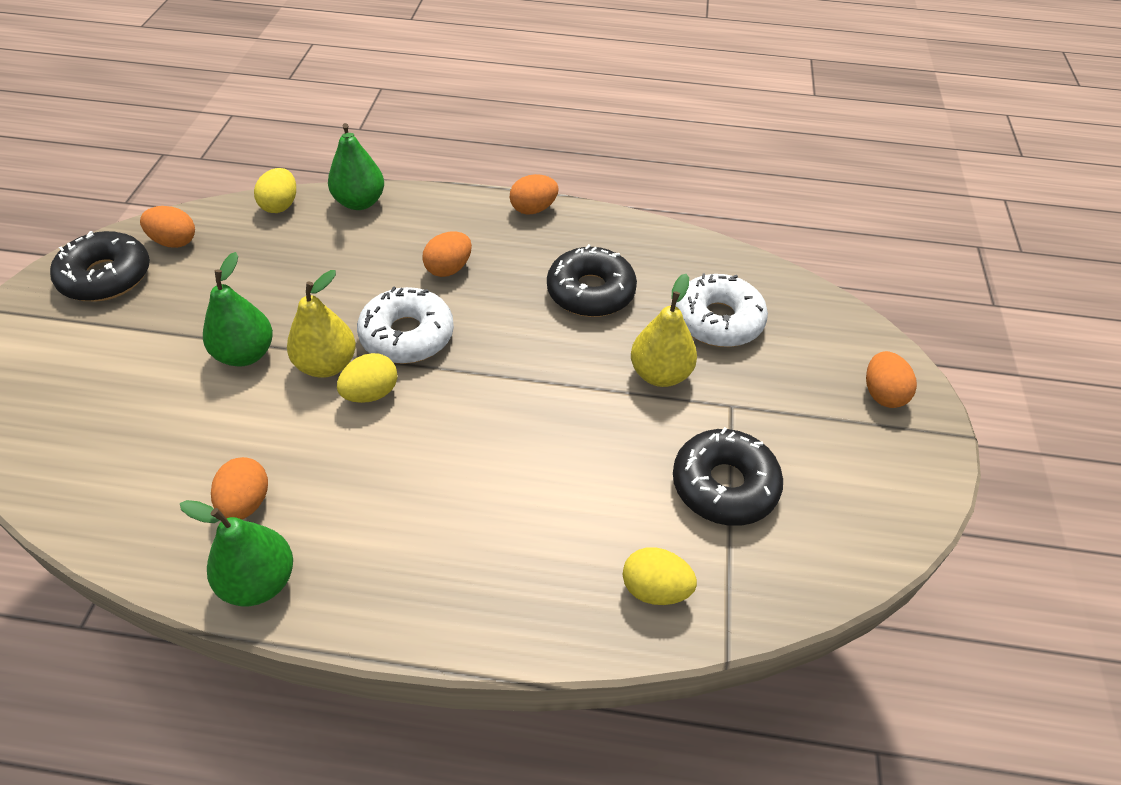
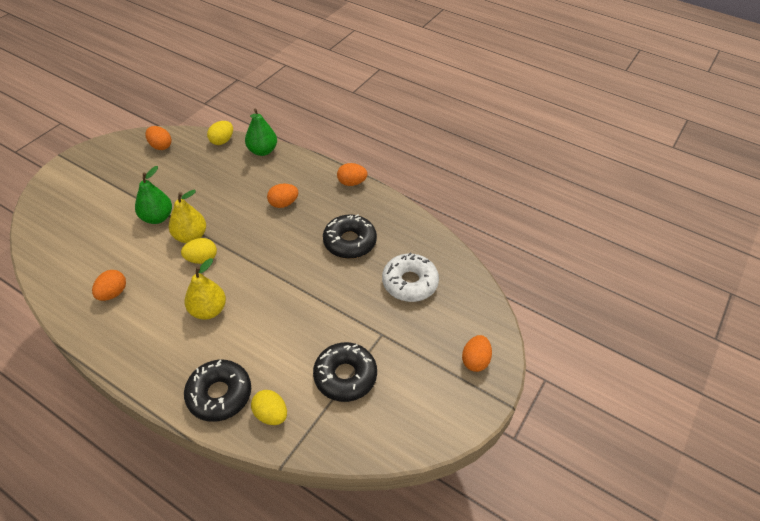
camera: 25 degrees right, 0 degrees up
black donut [50,231,150,302] -> black donut moved to [184,360,251,422]
green pear [180,500,293,606] -> none
white donut [357,286,454,364] -> none
yellow pear [631,274,697,387] -> yellow pear moved to [185,258,226,320]

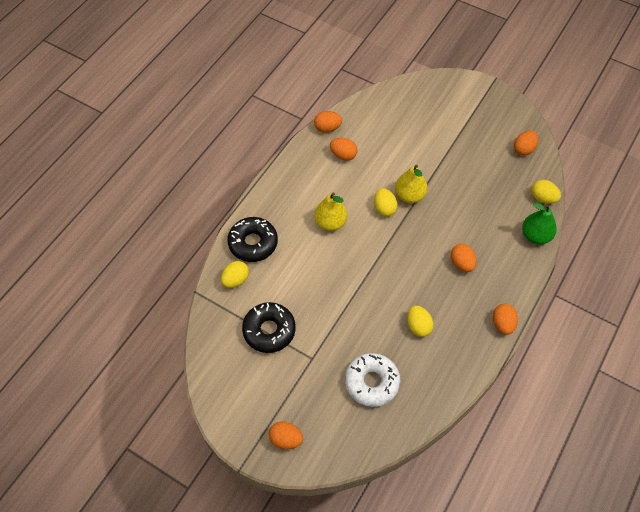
camera: 90 degrees right, 10 degrees up
green pear [135,166,172,224] -> none
black donut [323,214,377,259] -> yellow egg [407,306,434,337]
none -> orange egg [314,111,342,133]

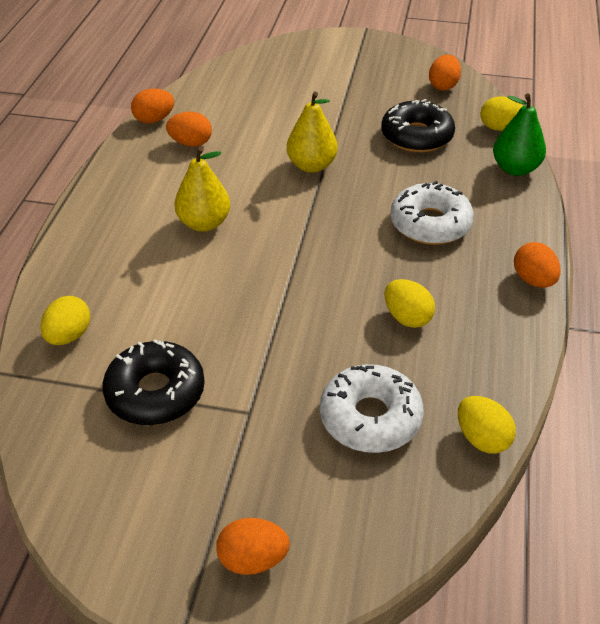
camera: 20 degrees left, 15 degrees down
black donut [227,217,278,262] -> black donut moved to [381,99,455,152]
yellow egg [374,188,398,217] -> yellow egg moved to [458,396,516,454]
orange egg [451,244,476,272] -> white donut [390,181,474,245]

